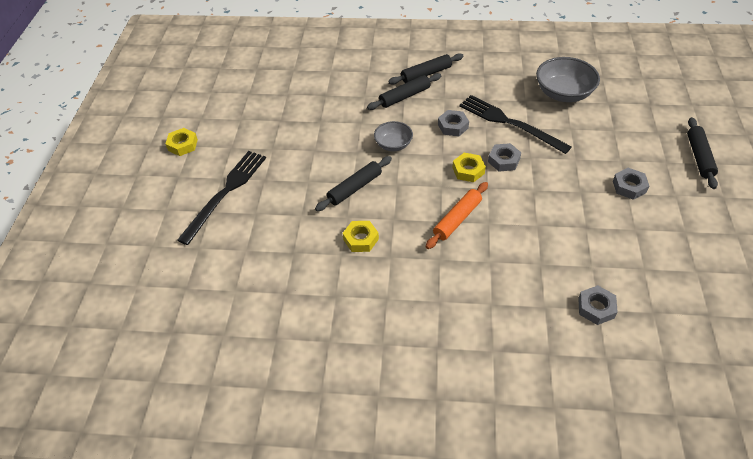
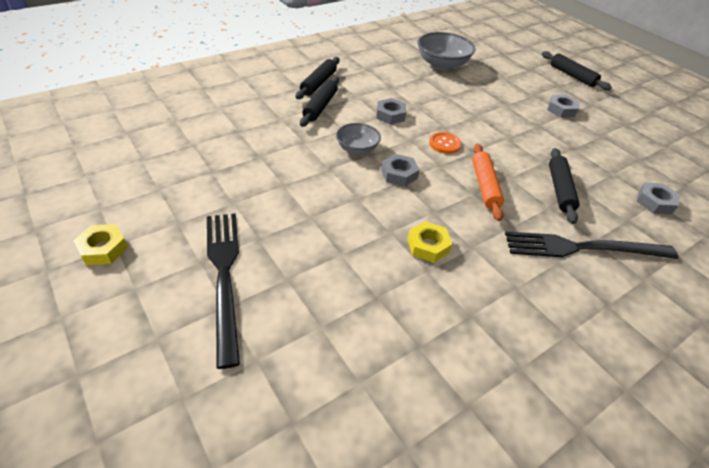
camera: 45 degrees left, 5 degrees down
black rolling pin [315,156,392,211] -> black rolling pin moved to [549,148,580,224]
yellow nut [452,153,486,182] -> orange button [429,132,462,154]
black fork [459,95,572,154] -> black fork moved to [505,231,678,259]
grey nut [488,143,521,172] -> grey nut moved to [381,154,419,187]

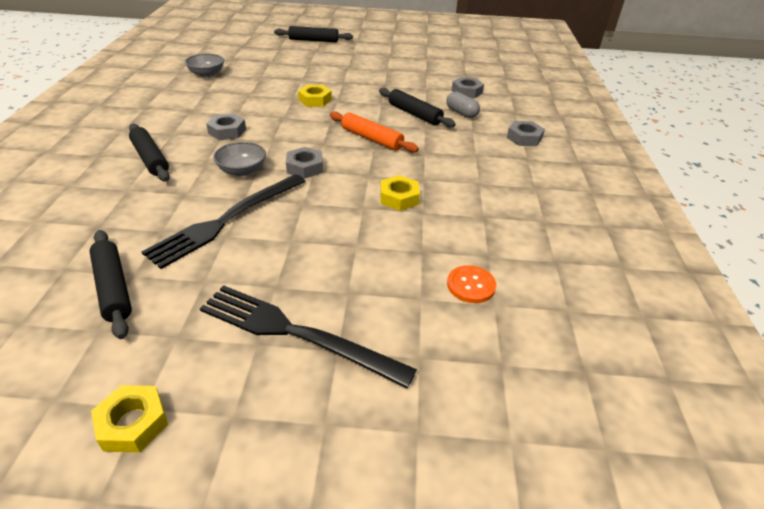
camera: 50 degrees left, 5 degrees down
black rolling pin [296,57,340,99] -> black rolling pin moved to [89,230,132,339]
grey bowl [417,32,476,70] -> grey bowl [185,54,224,77], size x0.60
orange button [429,132,462,154] -> orange button moved to [447,265,496,303]
black fork [505,231,678,259] -> black fork moved to [142,174,306,269]
grey nut [548,95,580,118] -> grey nut moved to [507,121,545,146]
none -> yellow nut [298,85,332,107]
none -> grey capsule [446,91,480,118]

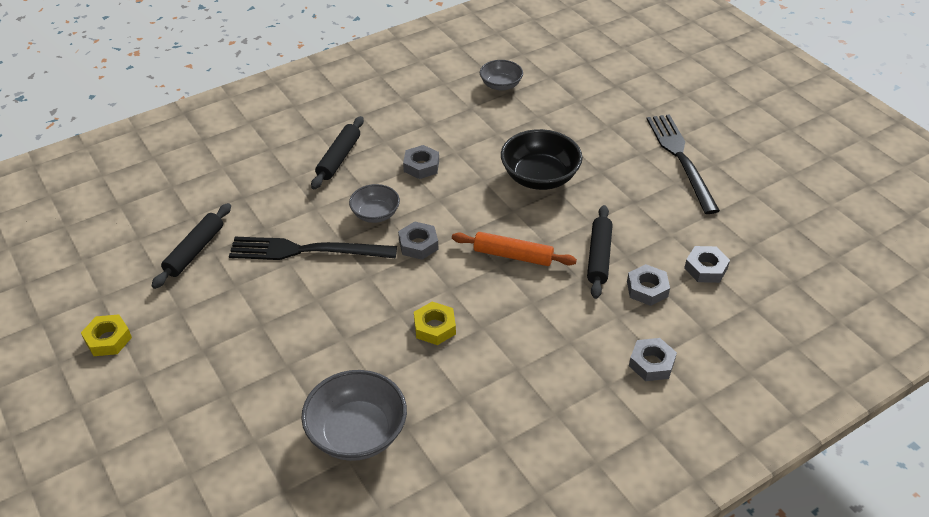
camera: 55 degrees right, 5 degrees up
black fork [200,285,417,388] -> black fork moved to [647,114,720,214]
black rolling pin [274,26,353,42] -> none
yellow nut [298,85,332,107] -> black bowl [501,129,583,190]
orange rolling pin [330,111,419,153] -> orange rolling pin turned 75 degrees counterclockwise [452,232,577,266]
grey capsule [446,91,480,118] -> grey nut [627,264,670,306]
orange button [447,265,496,303] -> grey bowl [301,370,407,461]

